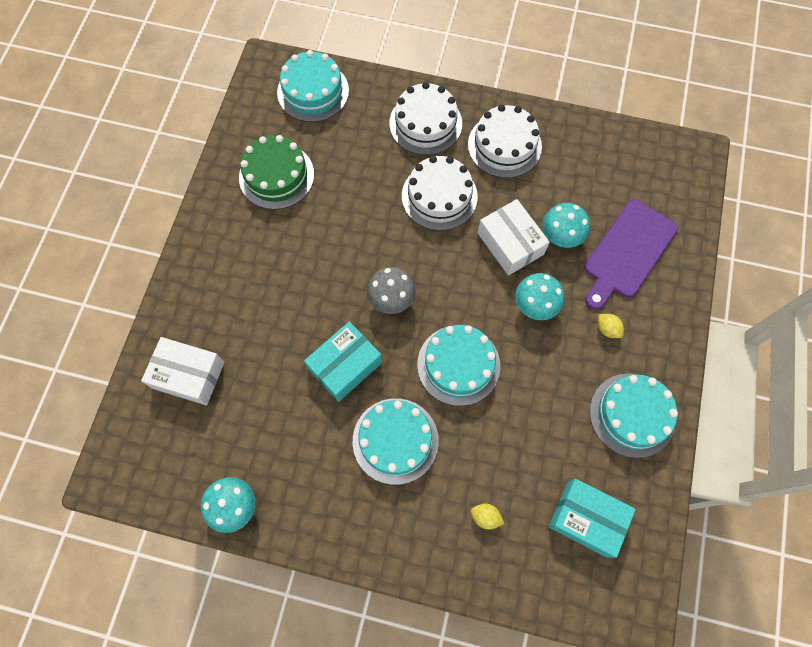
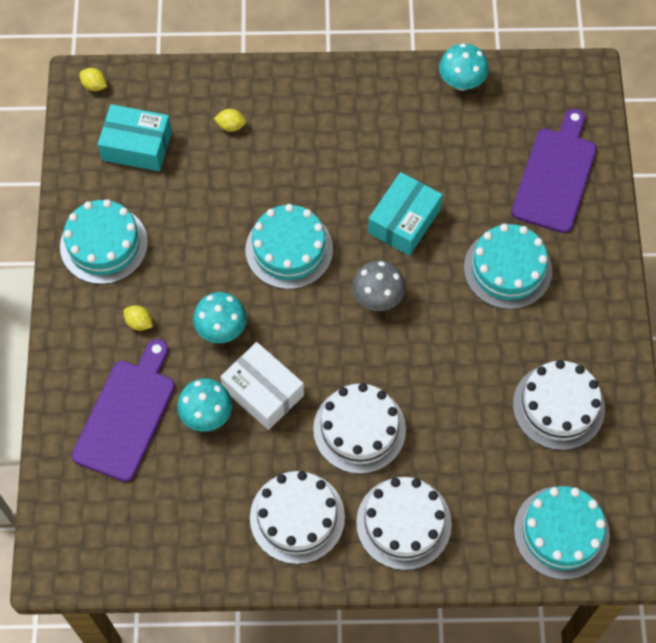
camera: 165 degrees right, 5 degrees down
white box [141,337,224,405] -> purple cutting board [511,108,597,233]
green cake [239,135,314,210] -> white cake [513,360,605,450]
turquoise cake [353,398,439,485] -> turquoise cake moved to [464,224,552,309]
none -> yellow lemon [79,68,107,91]

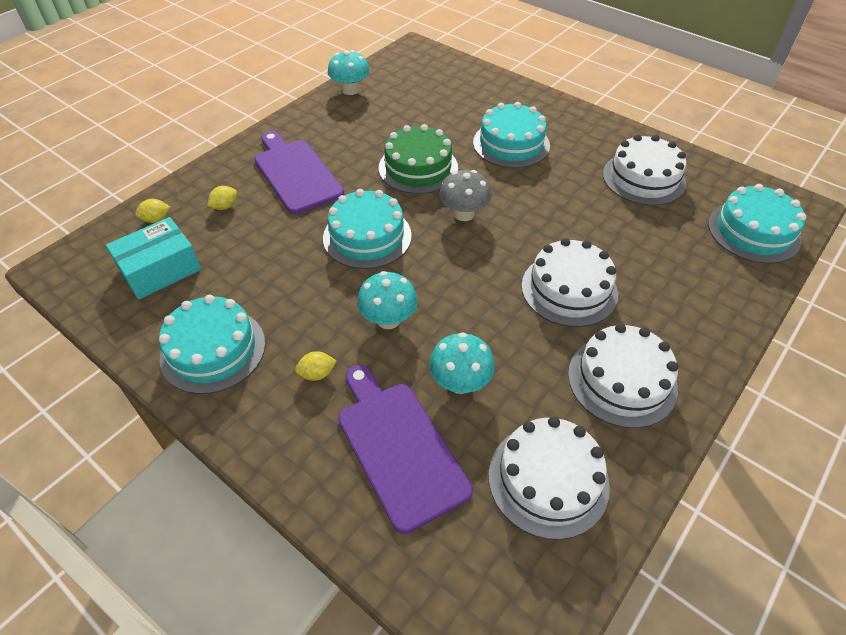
camera: 50 degrees left, 15 degrees down
yellow lemon [79,68,107,91] -> yellow lemon moved to [135,199,170,223]
white box [220,342,304,430] -> none
white cake [356,477,452,570] -> white cake moved to [489,416,610,540]
turquoise box [368,172,443,256] -> green cake [379,124,458,194]
purple cutting board [511,108,597,233] -> purple cutting board moved to [254,131,344,214]

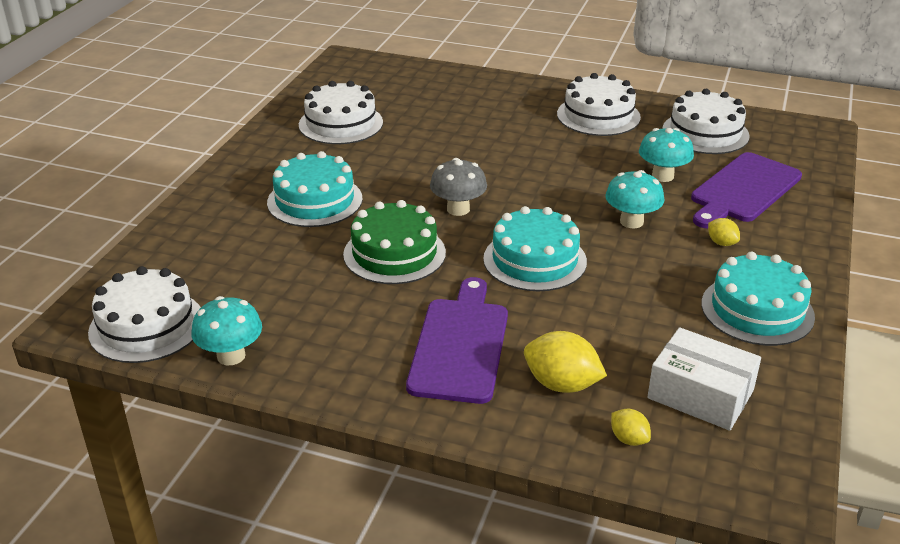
camera: 110 degrees left, 15 degrees down
turquoise box [106,217,201,300] -> white box [647,327,761,431]
yellow lemon [207,186,237,210] -> yellow lemon [524,331,607,393], size x1.84
purple cutting board [254,131,344,214] -> purple cutting board turned 150 degrees clockwise [406,277,508,404]
white cake [522,238,618,327] -> white cake moved to [88,266,201,363]
turquoise cake [708,184,806,264] -> none

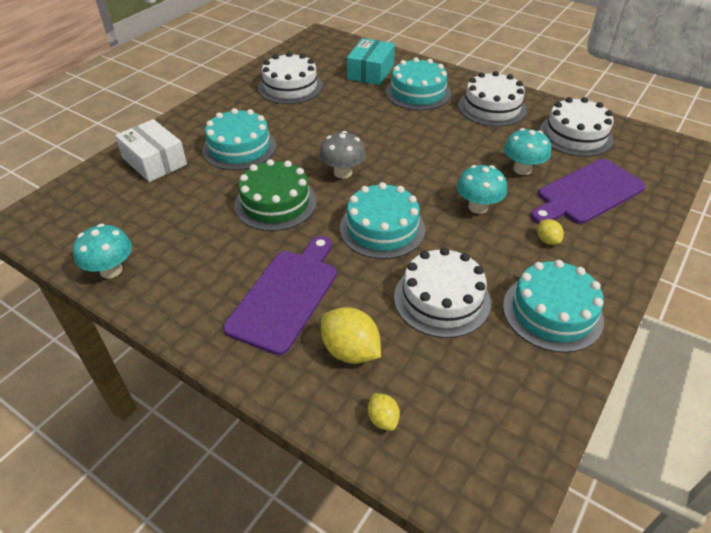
camera: 15 degrees right, 10 degrees up
white cake [88,266,201,363] -> white cake moved to [394,247,491,338]
white box [647,327,761,431] -> white box moved to [115,119,187,182]
none -> turquoise box [347,38,395,85]
none -> turquoise cake [385,57,451,110]

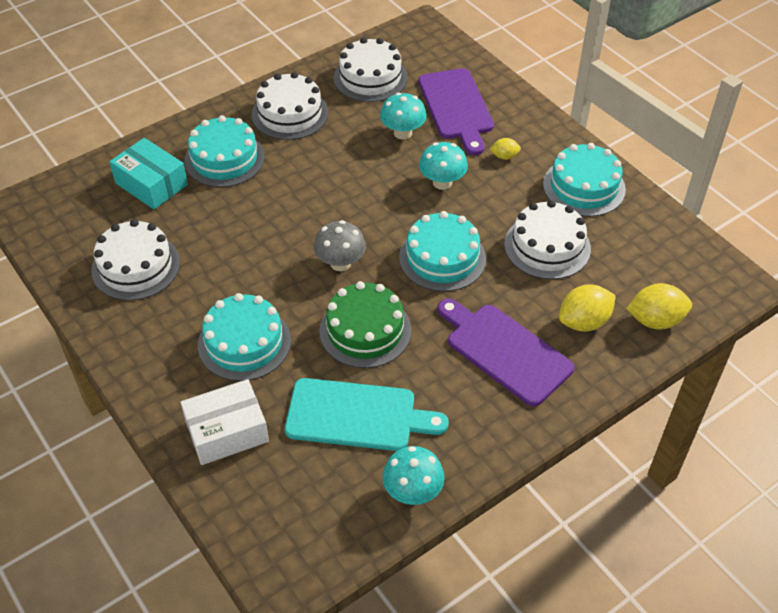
camera: 70 degrees left, 5 degrees up
yellow lemon [368,393,400,431] -> yellow lemon [626,283,692,330], size x1.84
none -> turquoise cutting board [285,378,449,451]

